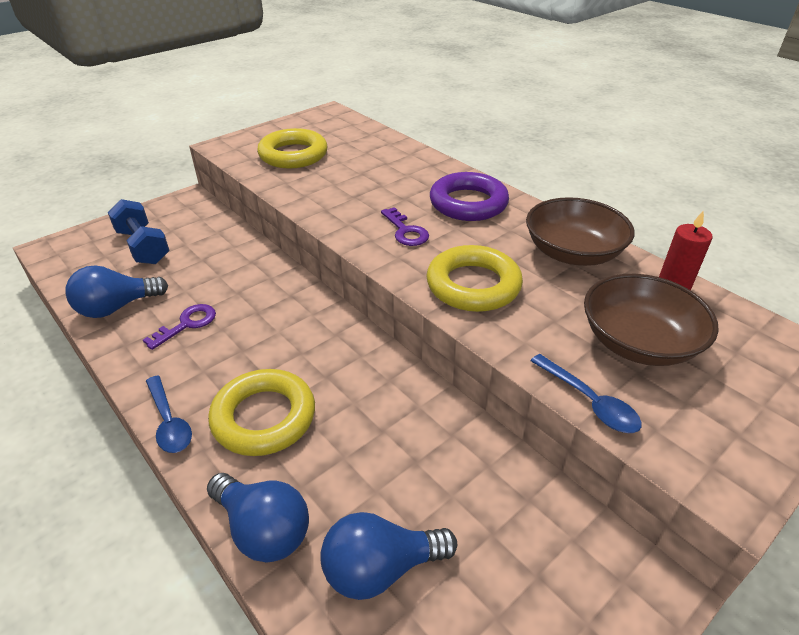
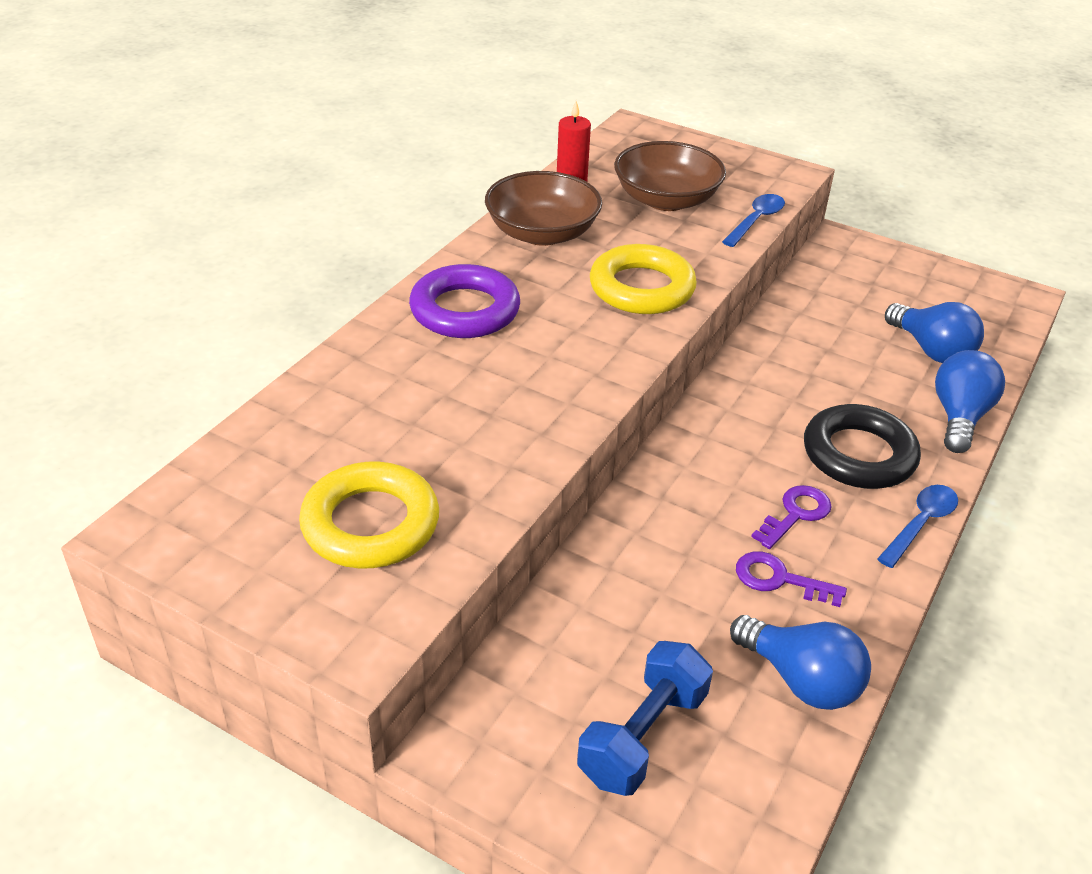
camera: 110 degrees left, 0 degrees up
yellow ring [208,369,315,456] -> black ring [804,404,921,489]
purple key [381,207,429,246] -> purple key moved to [751,485,832,549]

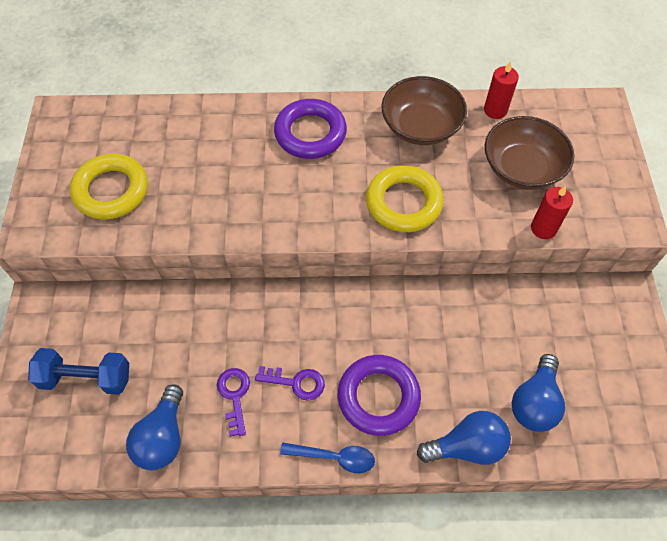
camera: 60 degrees right, 20 degrees up
blue spoon [722,194,785,247] -> red candle [531,185,573,239]
black ring [804,404,921,489] -> purple ring [338,355,421,436]

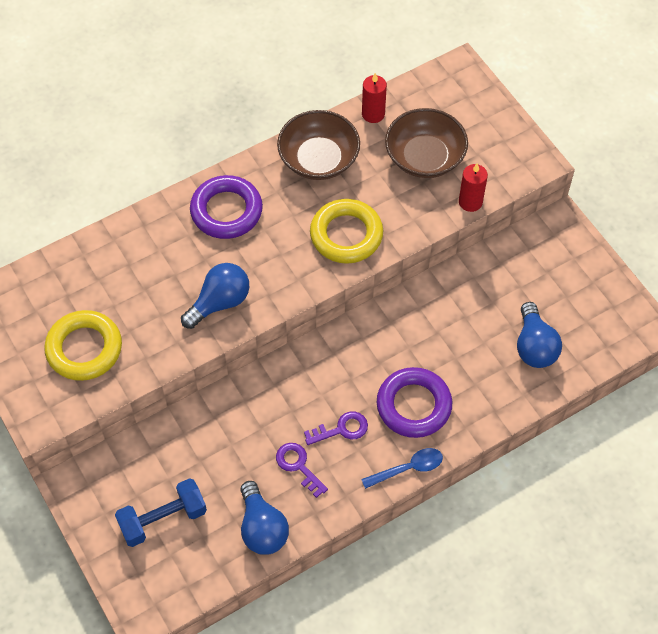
camera: 30 degrees left, 0 degrees up
blue light bulb [417,411,511,465] -> blue light bulb moved to [181,263,249,329]

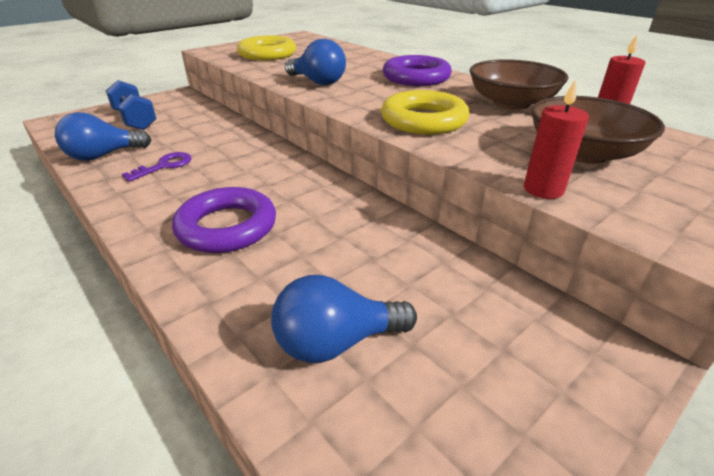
camera: 80 degrees right, 25 degrees down
purple key [304,411,368,445] -> none
blue spoon [361,448,443,489] -> none

